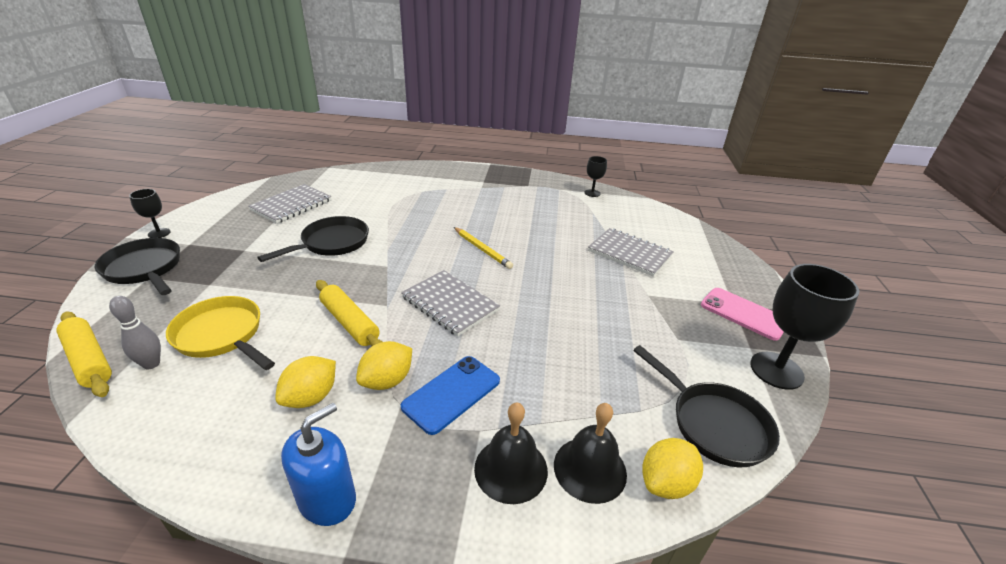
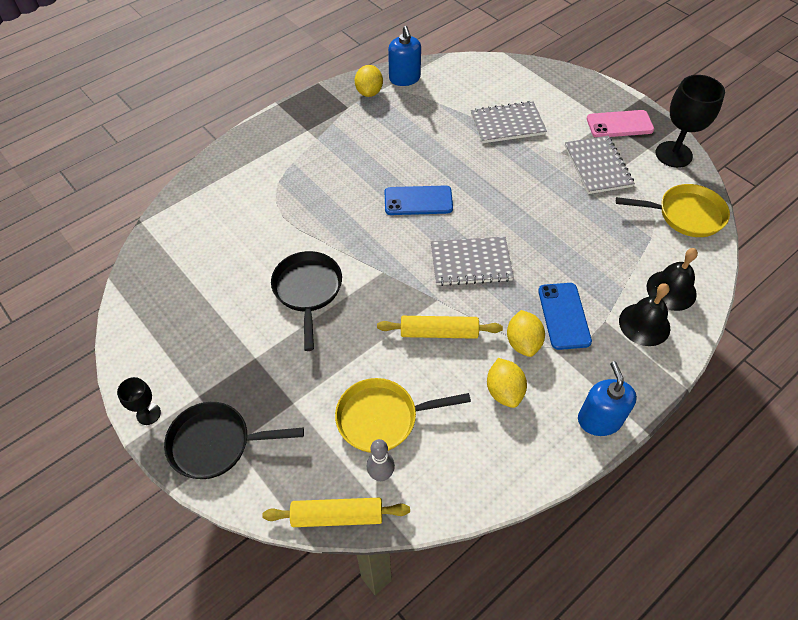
camera: 45 degrees left, 20 degrees up
grey notebook [248,184,331,224] -> grey notebook moved to [565,136,635,194]
yellow pencil [454,227,513,269] -> blue phone [385,185,453,215]
black goblet [584,156,607,197] -> blue soap dispenser [388,26,421,86]
black pan [633,345,780,467] -> yellow pan [616,184,730,237]
yellow lemon [642,438,703,499] -> yellow lemon moved to [355,65,383,97]

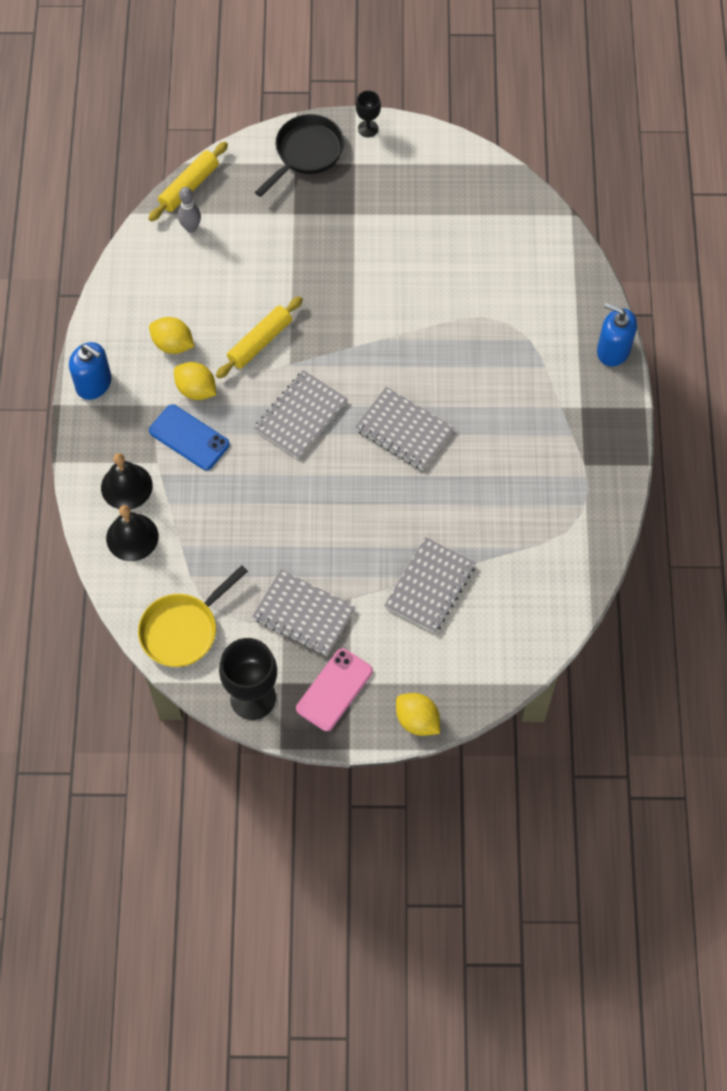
camera: 130 degrees right, 10 degrees up
black pan [271,251,342,351] -> none
yellow pan [335,378,471,453] -> none
yellow lemon [355,65,383,97] -> yellow lemon moved to [396,693,440,736]
blue phone [385,185,453,215] -> grey notebook [355,387,454,470]
blue soap dispenser [388,26,421,86] -> blue soap dispenser moved to [597,303,637,366]

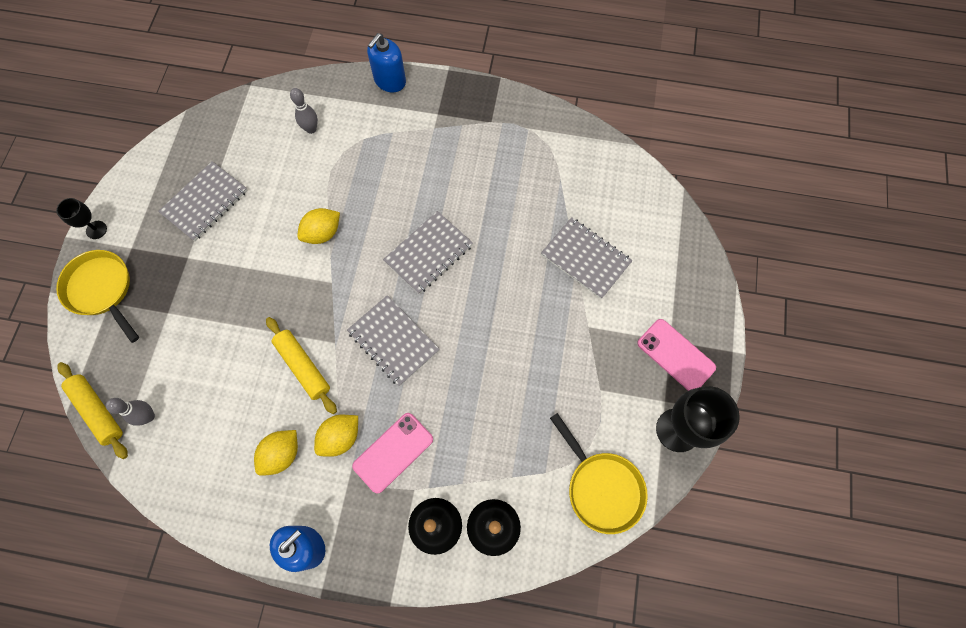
camera: 80 degrees left, 5 degrees up
blue phone [149,404,230,470] -> pink phone [352,413,433,494]
grey notebook [252,569,355,656] -> grey notebook moved to [158,161,248,241]
black pan [255,114,344,197] -> yellow pan [56,250,139,343]
yellow lemon [396,693,440,736] -> yellow lemon moved to [297,208,340,244]
none -> grey bowling pin [290,88,318,134]

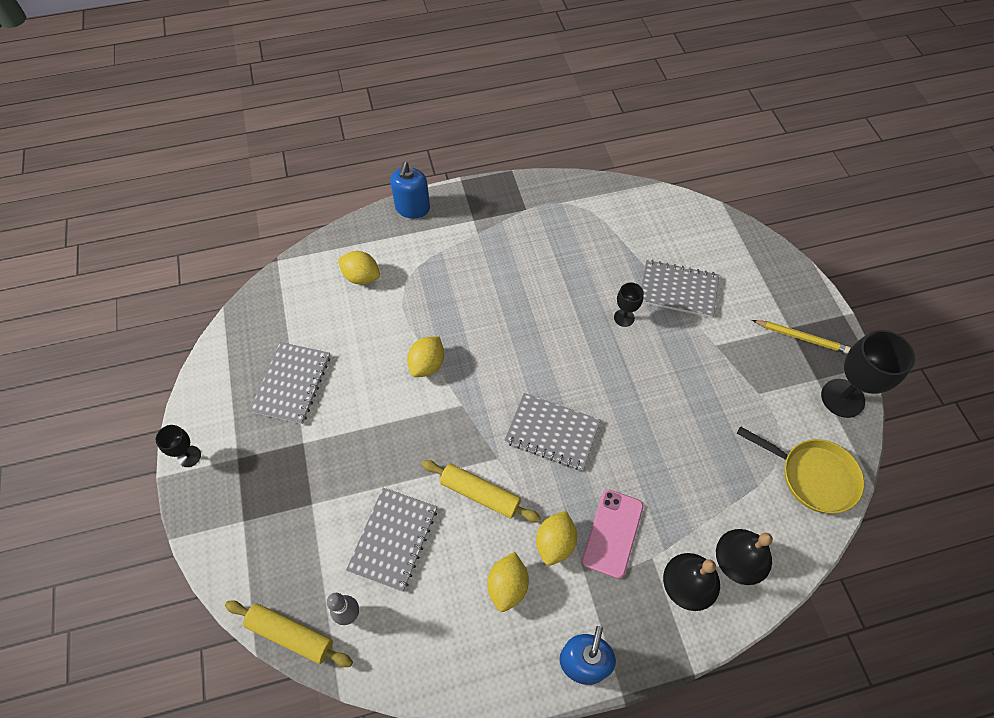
camera: 25 degrees left, 10 degrees down
yellow pan [56,250,139,343] -> none
grey bowling pin [290,88,318,134] -> yellow lemon [338,251,380,285]
grey notebook [383,211,473,294] -> grey notebook moved to [346,488,437,592]
pink phone [637,319,716,391] -> yellow pencil [752,320,851,354]
none -> black goblet [614,282,644,327]

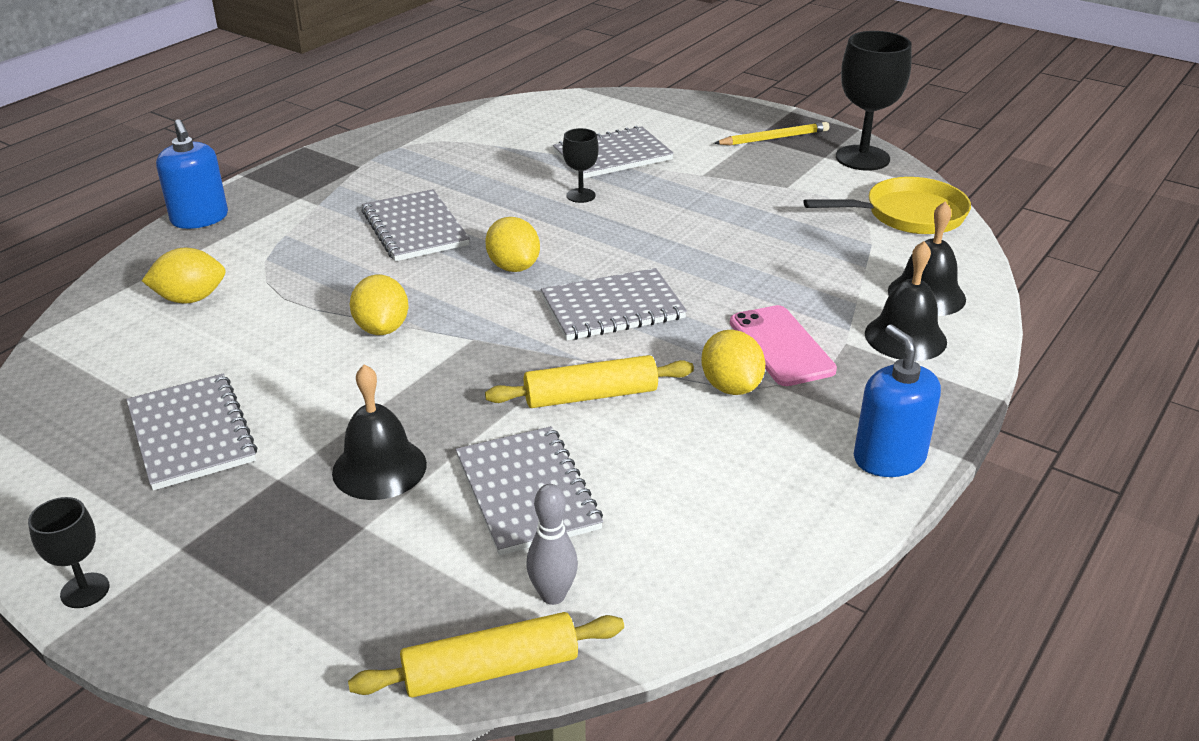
camera: 40 degrees left, 25 degrees down
yellow lemon [487,552,529,612] -> yellow lemon moved to [485,217,540,272]
none -> black bell [332,364,427,500]
none -> grey notebook [362,189,470,261]

